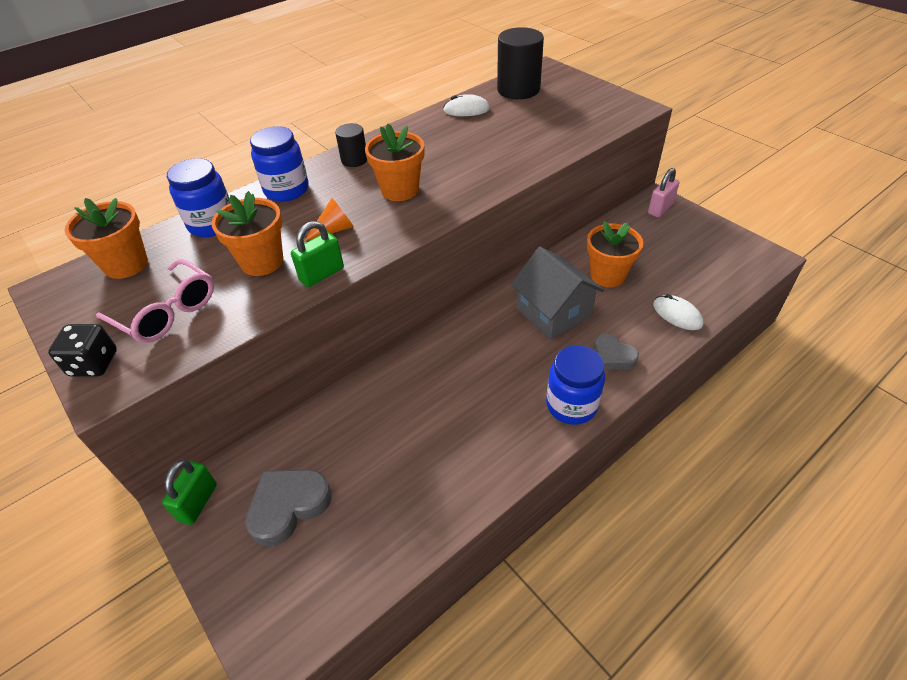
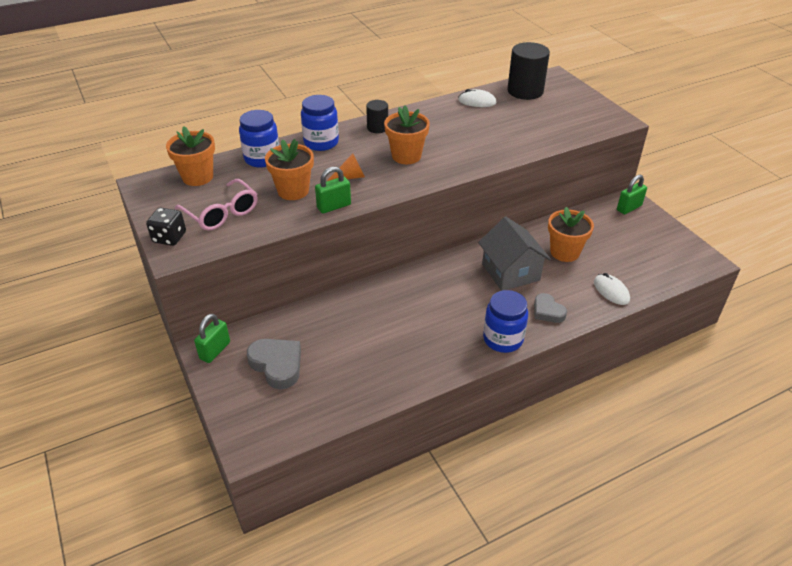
camera: 10 degrees right, 5 degrees down
grey heart [245,470,332,547] -> grey heart turned 75 degrees clockwise [247,339,301,389]
pink padlock [648,168,679,217] -> green padlock [617,175,647,215]

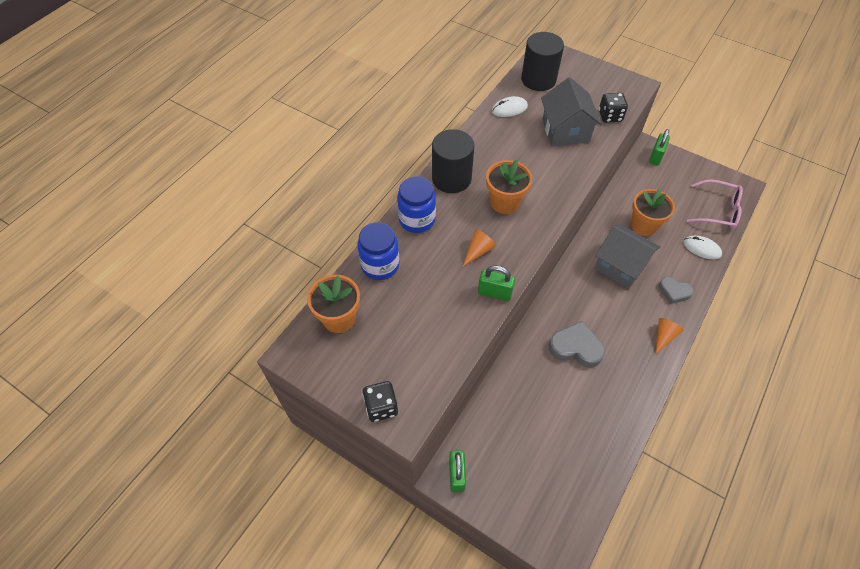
camera: 30 degrees left, 15 degrees up
pink glasses [175,179,258,231] -> pink glasses moved to [687,180,743,229]
grey heart [247,339,301,389] -> grey heart moved to [549,321,605,368]
orange flower pot [265,139,314,200] -> none
green padlock [315,166,351,213] -> green padlock turned 75 degrees clockwise [478,265,515,301]
black cylinder [366,100,388,133] -> black cylinder [432,129,474,193], size x1.82
blue jar [483,290,528,353] -> orange cone [655,318,684,355]
none -> grey house [541,78,602,146]
none -> black dice [599,93,628,123]

